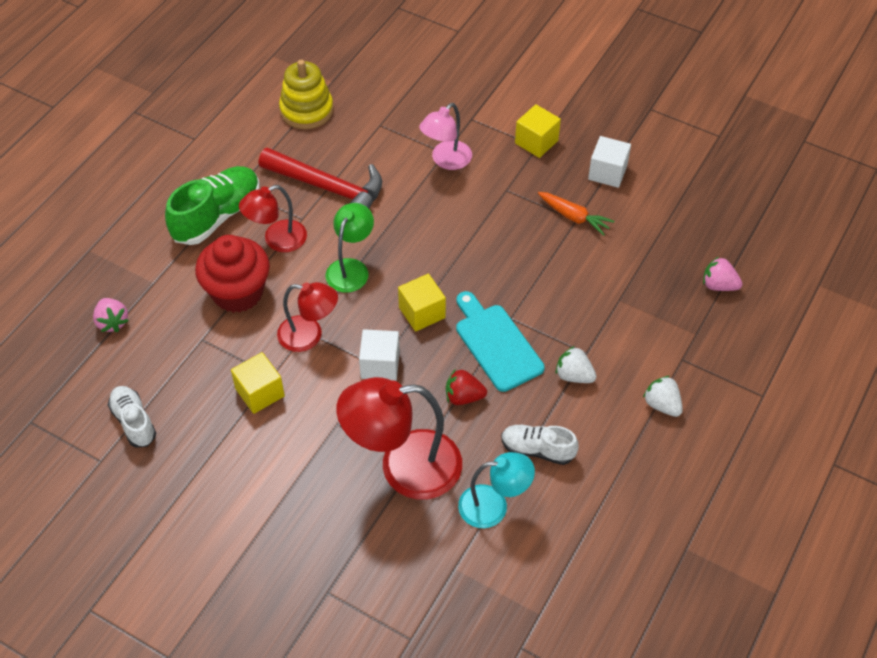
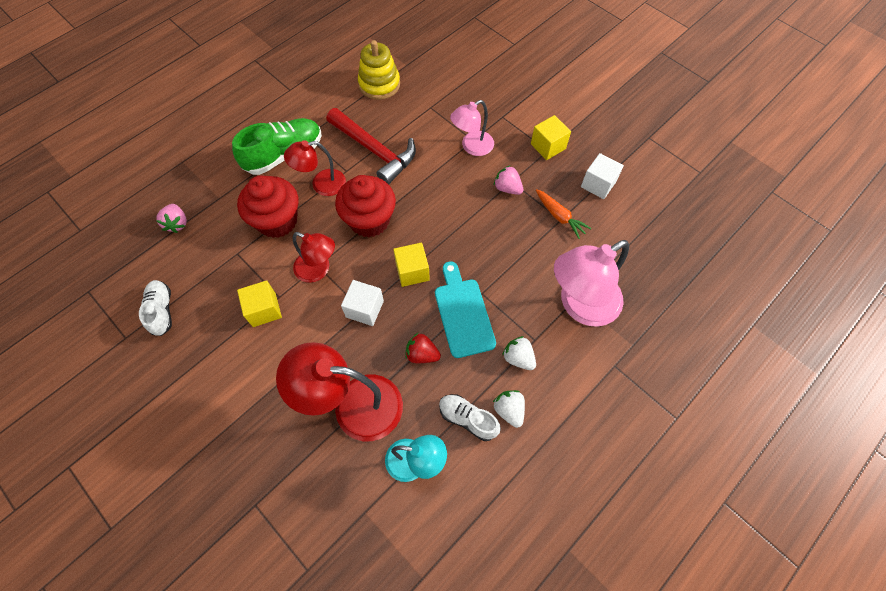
camera: 15 degrees right, 10 degrees up
green lamp [325,203,374,293] -> red cupcake [335,175,396,237]
white strawberry [643,376,683,417] -> white strawberry moved to [493,390,525,428]
pink strawberry [703,257,743,291] -> pink strawberry moved to [494,165,523,195]
none -> pink lamp [554,240,629,327]

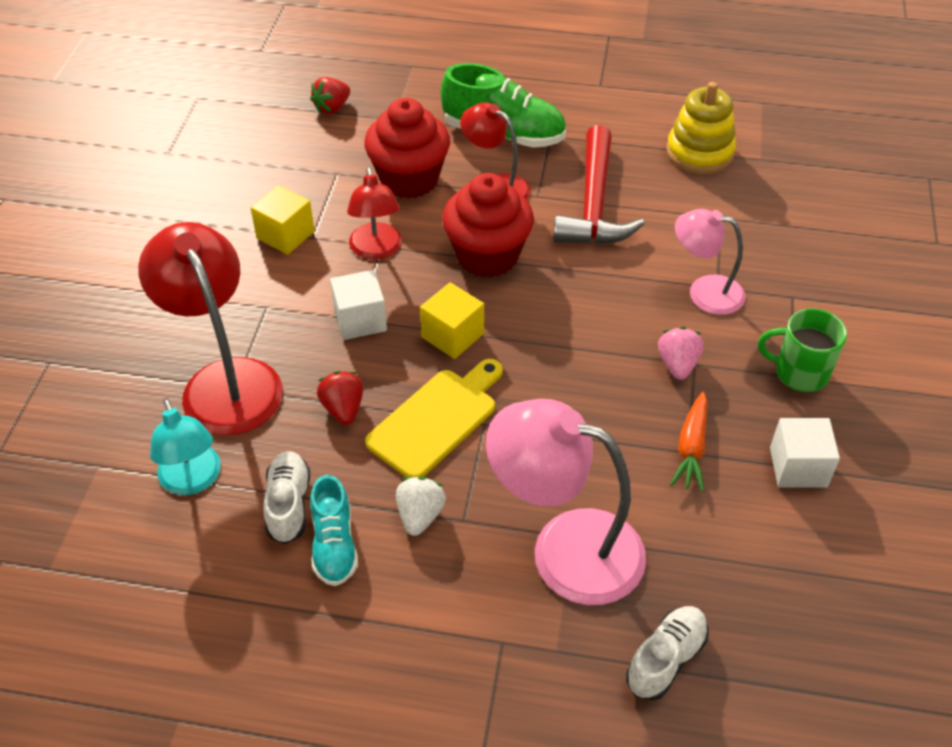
camera: 55 degrees right, 15 degrees down
white shoe [139,280,172,336] -> white shoe moved to [626,606,709,700]
pink strawberry [156,204,187,233] -> red strawberry [310,77,350,114]
turquoise cutting board [435,261,496,358] -> yellow cutting board [365,359,503,478]
white strawberry [493,390,525,428] -> turquoise shoe [310,475,358,586]
yellow cube [531,115,571,160] -> green mug [758,308,847,392]

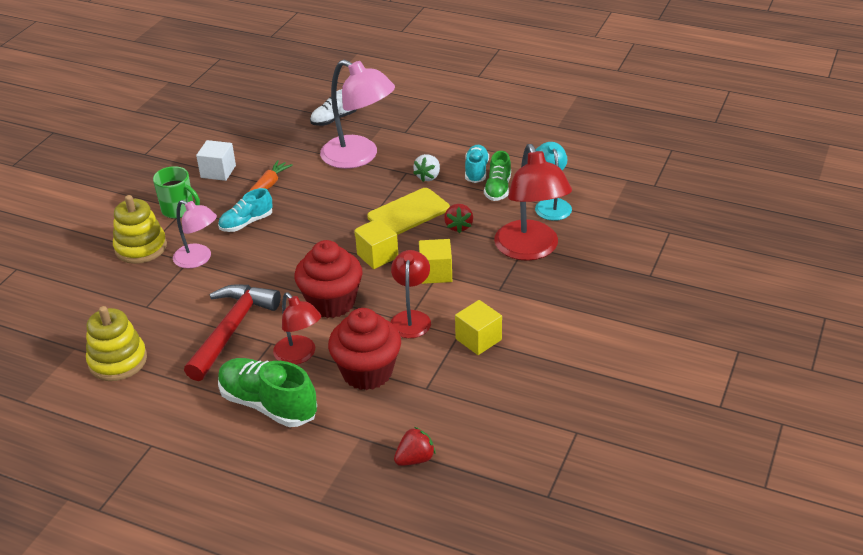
camera: 165 degrees left, 10 degrees down
white shoe [263,451,310,544] -> green shoe [484,151,511,201]
white cube [330,270,387,340] -> yellow cube [419,239,452,284]
pink strawberry [658,327,704,380] -> turquoise shoe [218,188,272,232]
none -> yellow stacking toy [113,195,167,264]

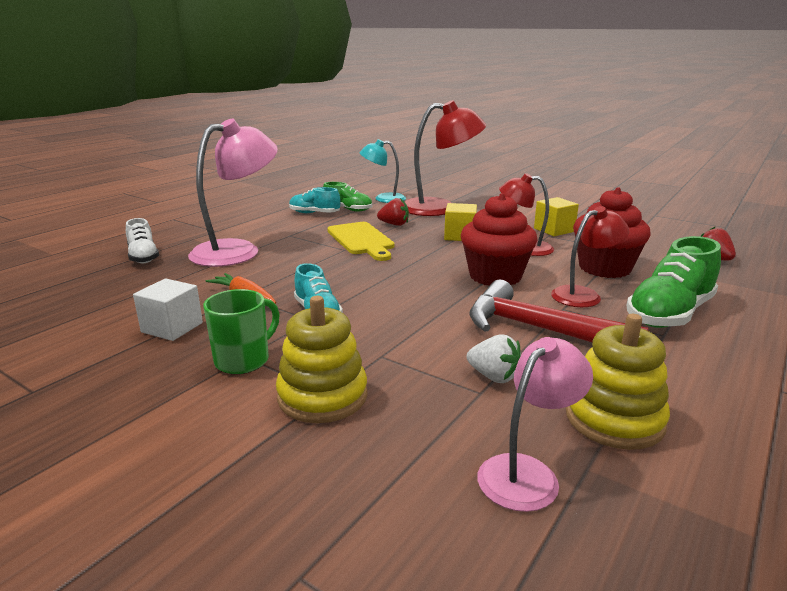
camera: 80 degrees left, 15 degrees down
pink lamp [173,200,217,268] -> pink lamp moved to [477,337,593,512]
yellow cube [355,220,398,269] -> none
white strawberry [413,154,440,182] -> white strawberry moved to [466,334,521,383]

